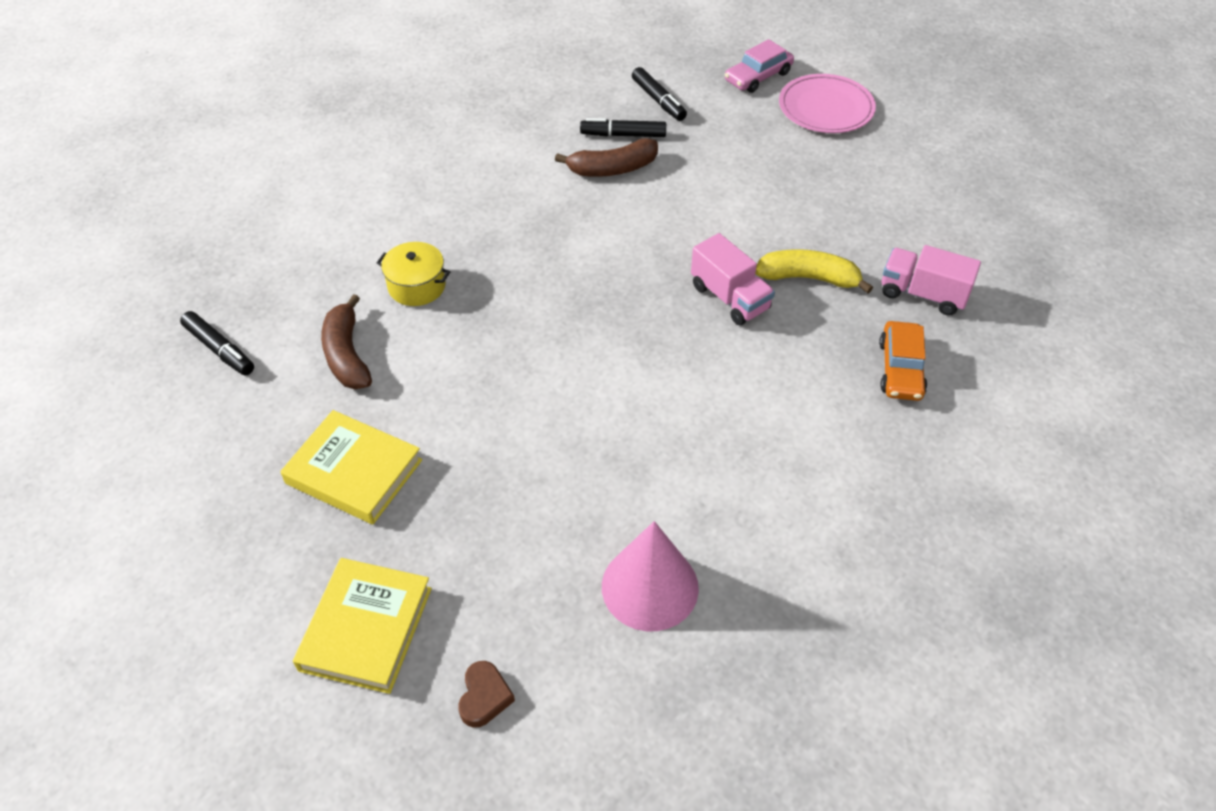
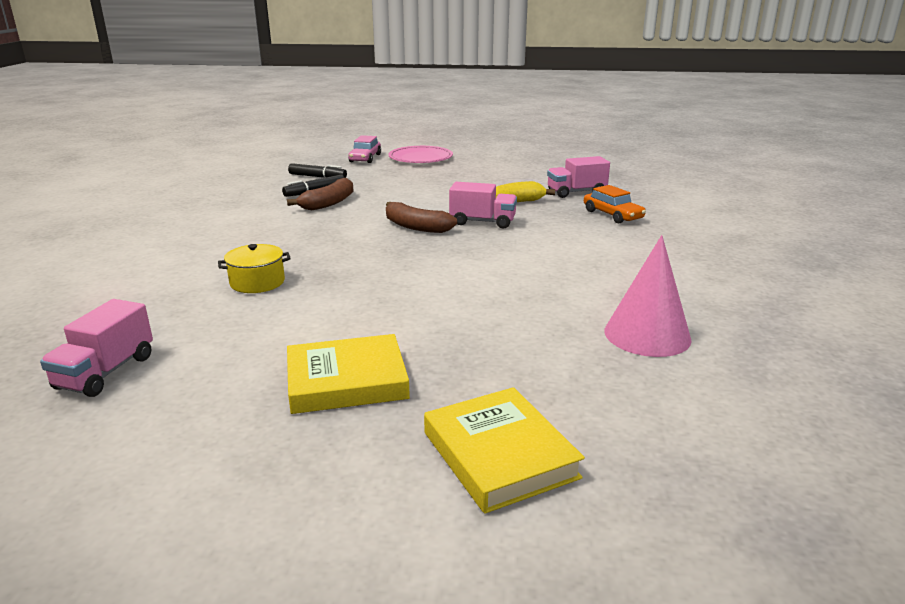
camera: 40 degrees left, 25 degrees down
black marker [180,311,254,375] -> pink truck [40,299,153,397]
brown banana [321,294,372,389] -> brown banana moved to [386,202,457,233]
brown heart [458,661,515,728] -> none

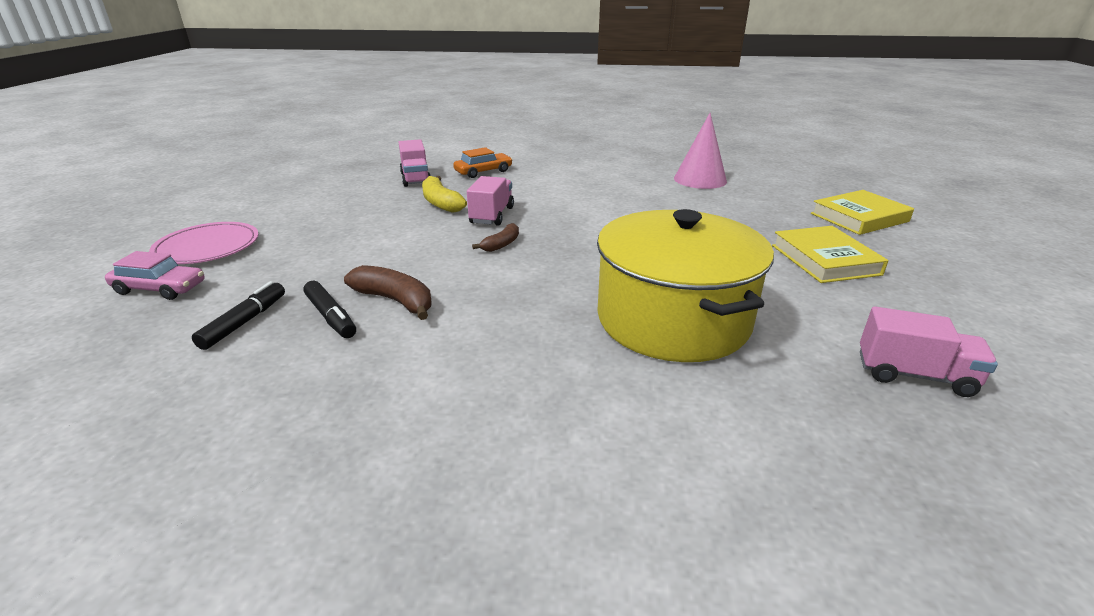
camera: 90 degrees left, 5 degrees up
yellow pot [218,244,291,293] -> yellow pot [597,209,774,362], size x2.43
brown banana [386,202,457,233] -> brown banana [472,223,519,252], size x0.63

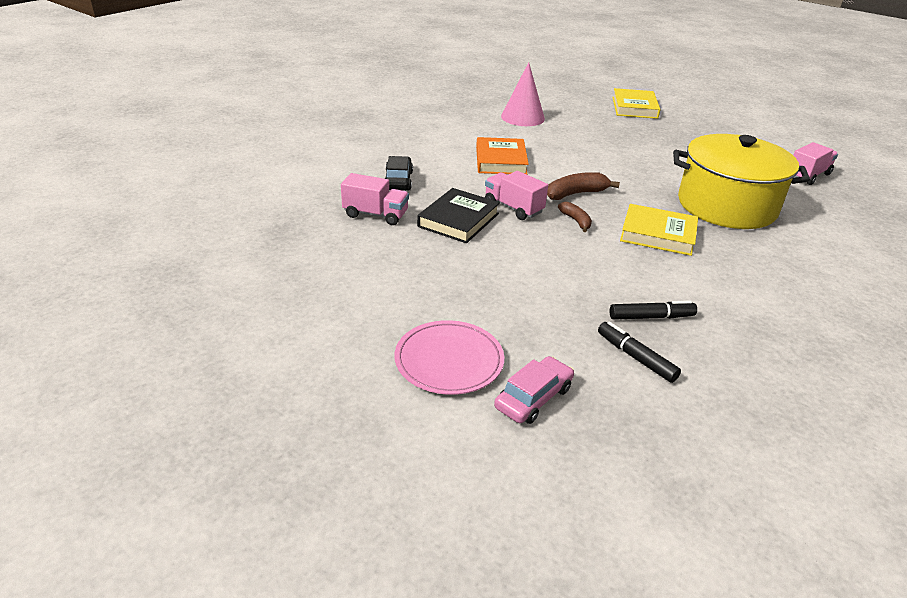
camera: 60 degrees left, 5 degrees up
brown banana [344,265,431,320] -> brown banana moved to [547,172,620,200]
yellow banana [422,176,467,213] -> black book [417,188,500,243]
orange car [453,147,513,178] -> black car [384,156,413,191]
yellow book [772,226,888,283] -> yellow book moved to [620,204,698,256]
none -> orange book [476,137,529,174]

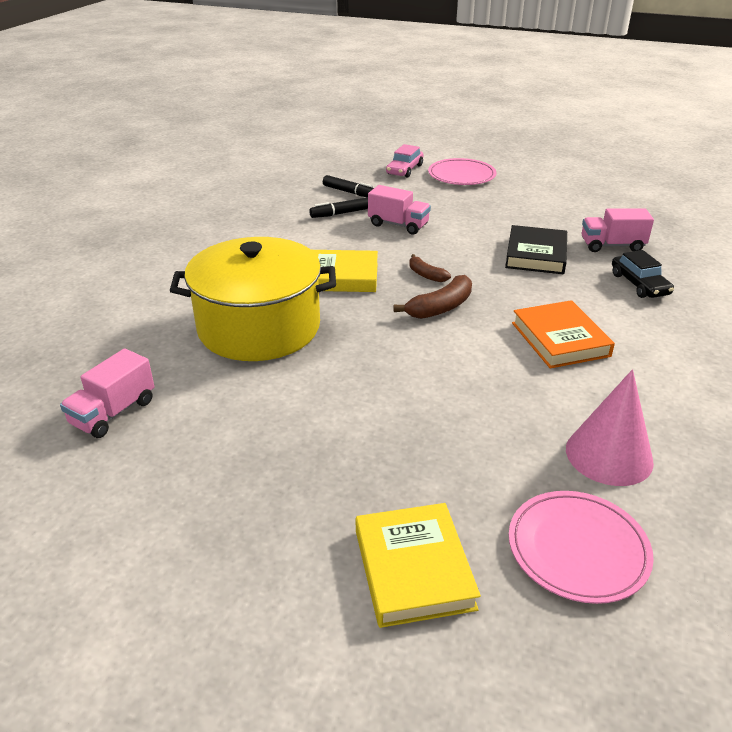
camera: 165 degrees right, 0 degrees up
pink truck [485,171,548,220] -> pink truck moved to [368,185,431,234]
none -> pink plate [509,491,654,604]

